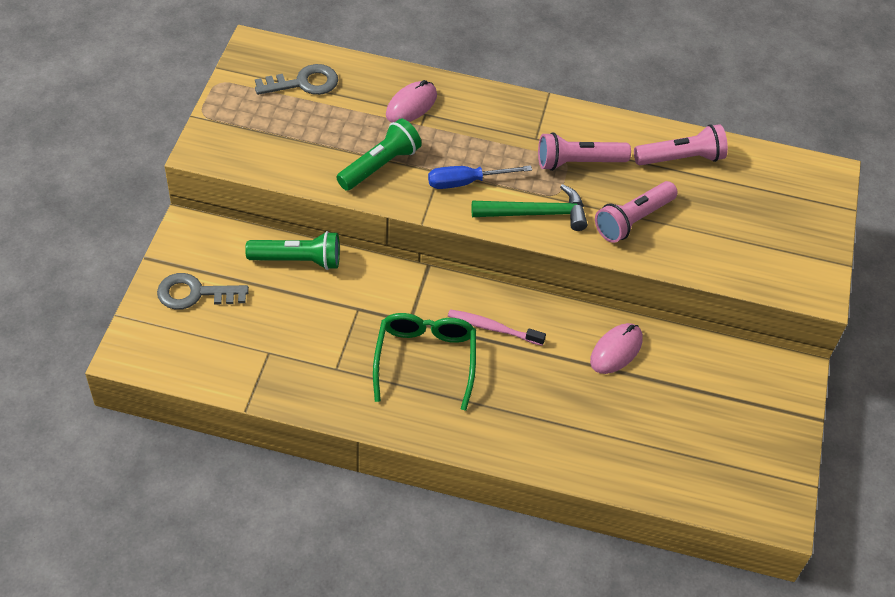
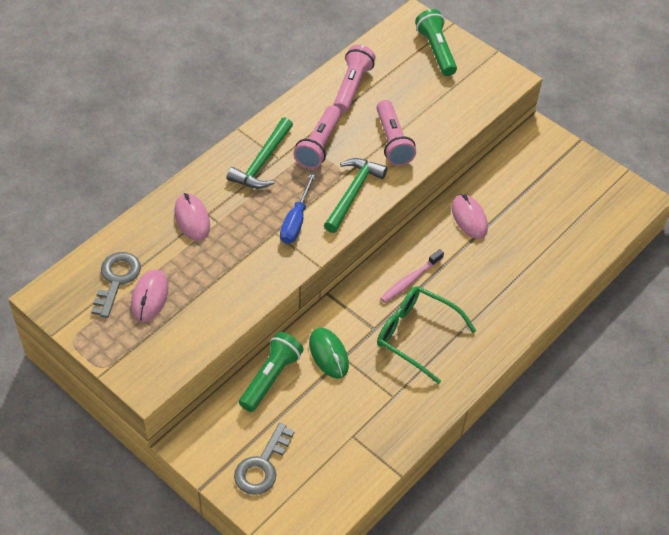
camera: 60 degrees left, 0 degrees up
green flashlight [336,118,422,191] -> green flashlight moved to [415,9,457,76]
none -> pink mouse [131,269,169,322]
none -> green hammer [226,117,293,189]
none -> green mouse [309,328,349,379]

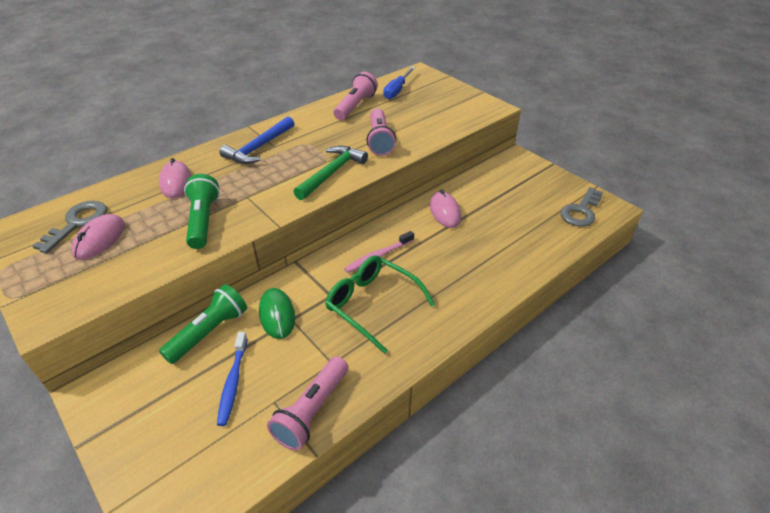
camera: 10 degrees right, 10 degrees down
green hammer [226,117,293,189] -> blue hammer [219,116,295,164]
grey key [234,423,295,495] -> grey key moved to [560,187,603,227]
blue screwdriver [280,172,316,244] -> blue screwdriver moved to [383,67,415,99]
pink flashlight [294,105,341,169] -> pink flashlight moved to [267,356,348,451]
green flashlight [415,9,457,76] -> green flashlight moved to [184,174,220,249]
none -> blue toothbrush [217,332,248,426]

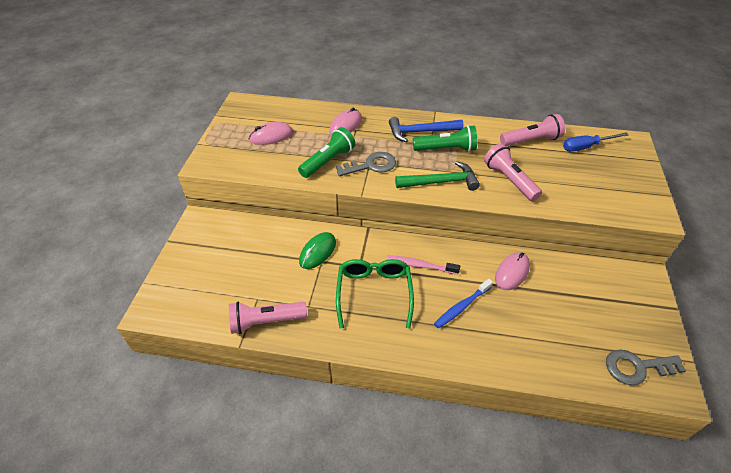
camera: 50 degrees right, 5 degrees up
grey key [32,201,107,253] -> grey key moved to [336,152,396,176]
green flashlight [159,284,247,364] -> green flashlight moved to [413,125,477,152]
blue toothbrush [217,332,248,426] -> blue toothbrush moved to [434,279,493,328]
pink flashlight [366,109,396,156] -> pink flashlight turned 105 degrees clockwise [484,143,542,201]

